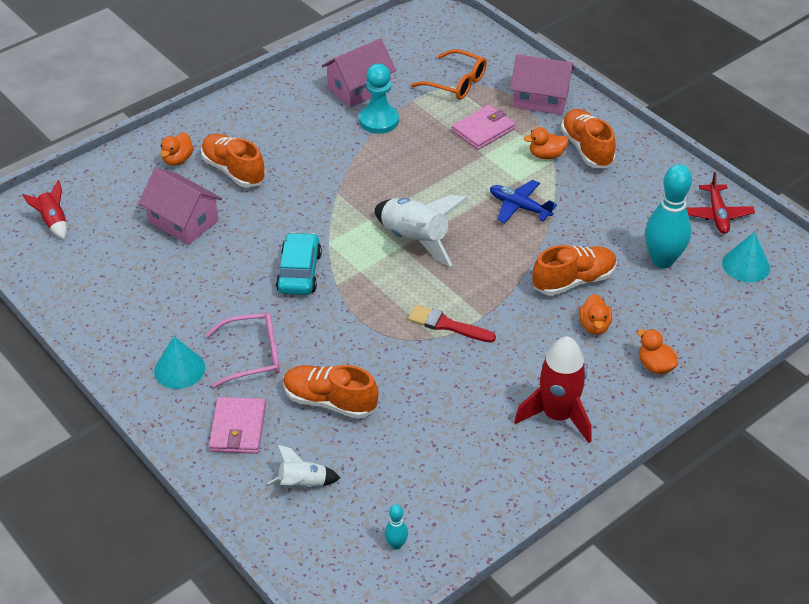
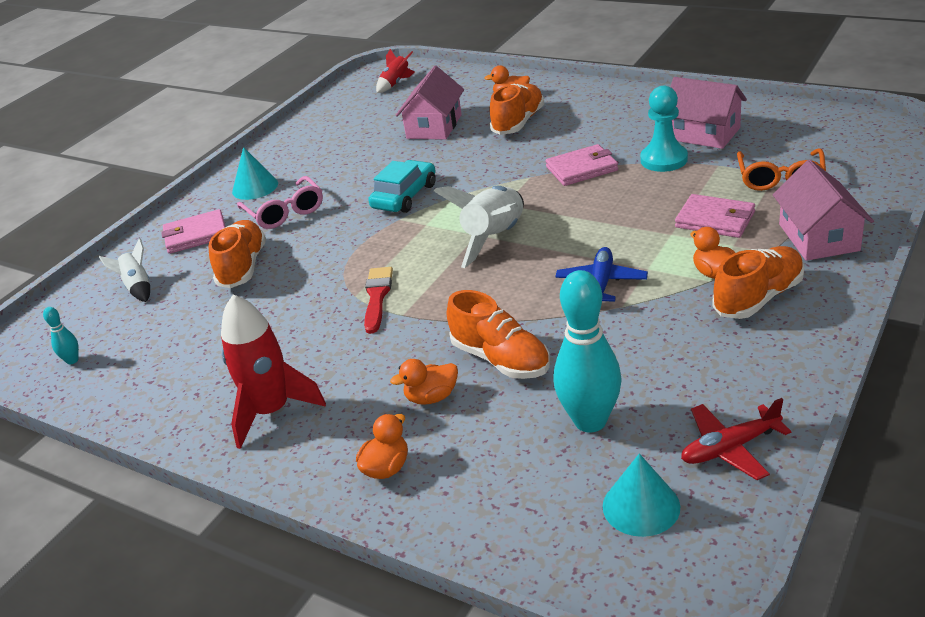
camera: 75 degrees right, 10 degrees down
turquoise car [276,232,322,295] -> turquoise car turned 45 degrees counterclockwise [368,160,436,213]
none -> pink wallet [546,144,618,186]

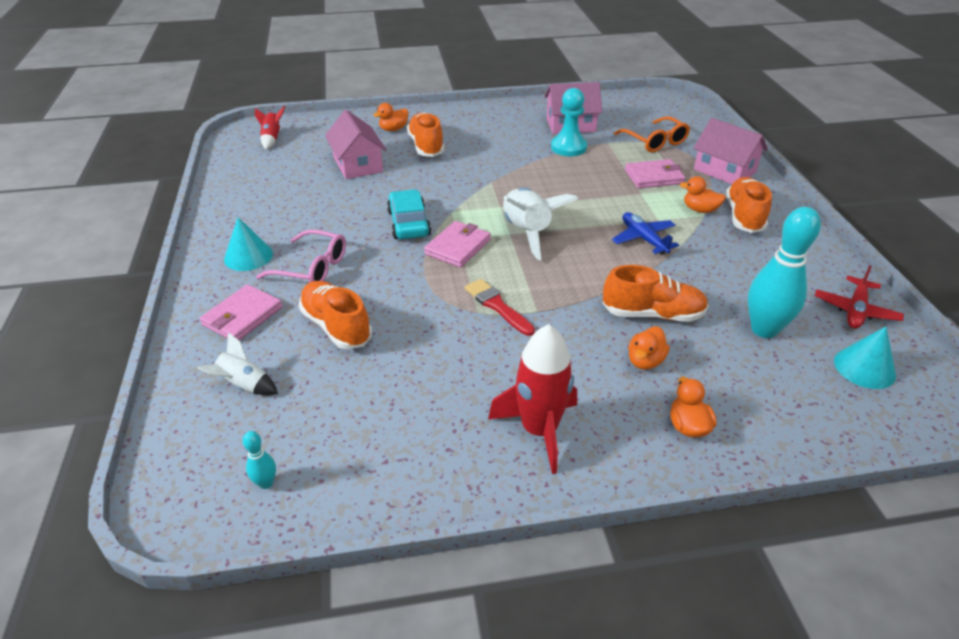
camera: 45 degrees left, 5 degrees up
pink wallet [546,144,618,186] -> pink wallet moved to [424,221,491,268]

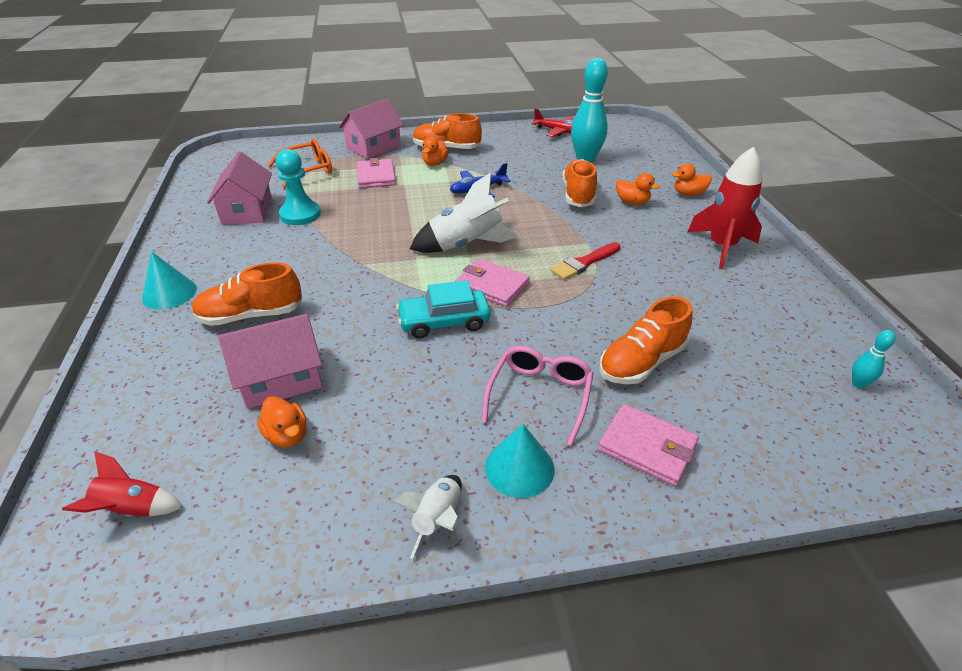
camera: 90 degrees left, 0 degrees up
white rocket [197,332,278,396] -> white rocket moved to [392,475,462,559]
orange duck [373,103,408,131] -> orange duck moved to [257,396,307,447]
turquoise cone [834,326,896,389] -> turquoise cone moved to [142,252,197,310]

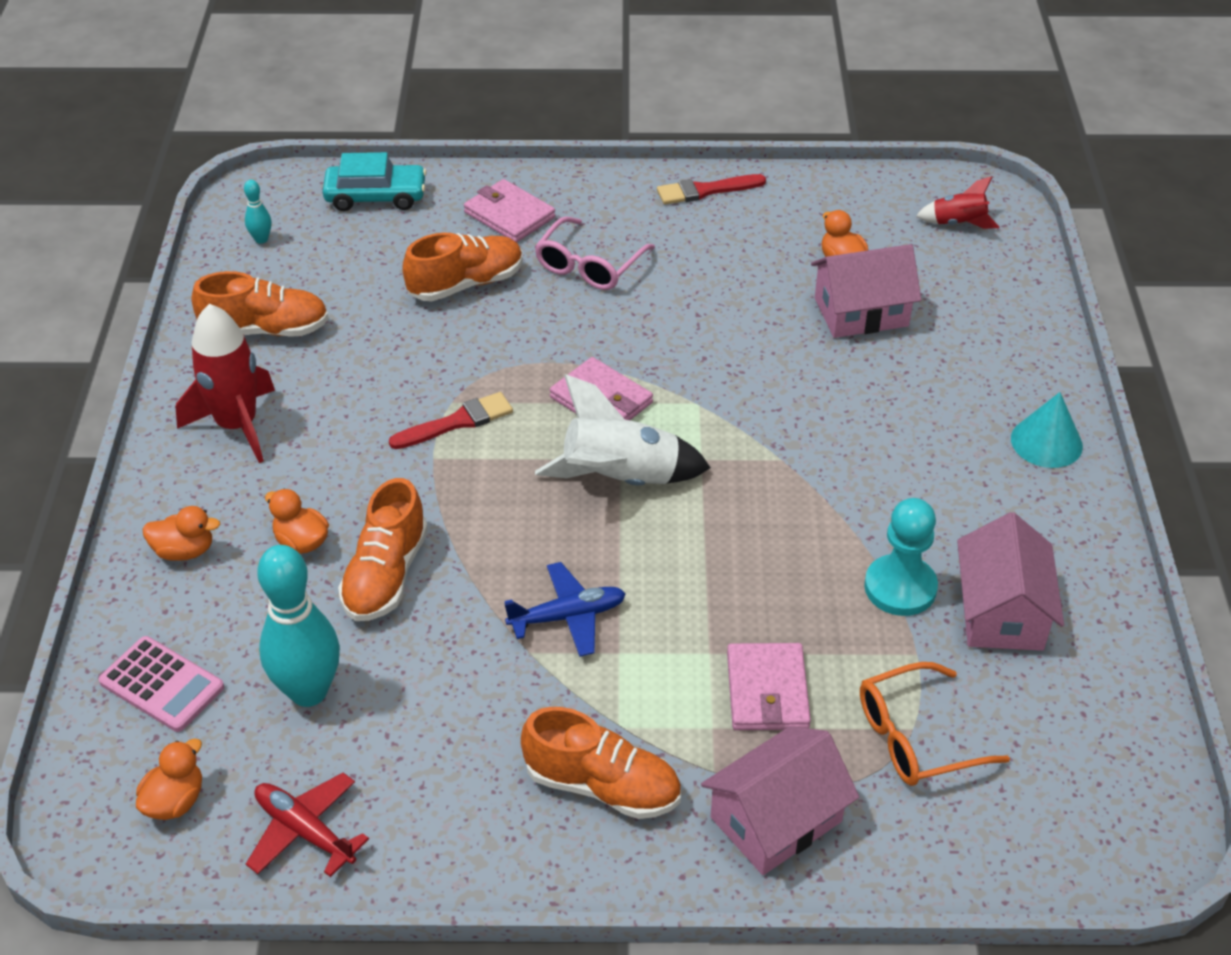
camera: 170 degrees left, 5 degrees up
orange shoe [192,262,302,326] -> orange shoe moved to [192,271,329,337]
white rocket [392,475,462,559] -> red brush [657,174,766,204]
turquoise car [396,280,491,338] -> turquoise car moved to [322,152,427,211]
orange duck [422,137,449,166] -> orange duck moved to [136,738,202,820]
turquoise cone [485,424,555,498] -> none
none -> pink calculator [99,636,224,732]

